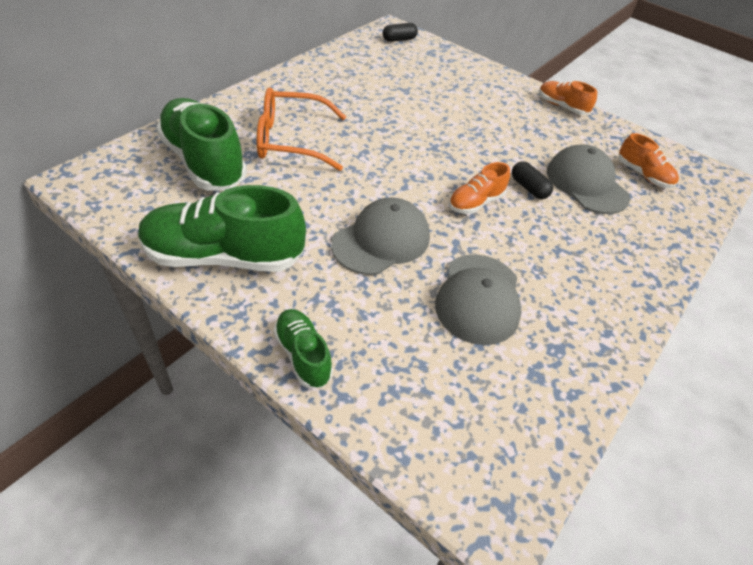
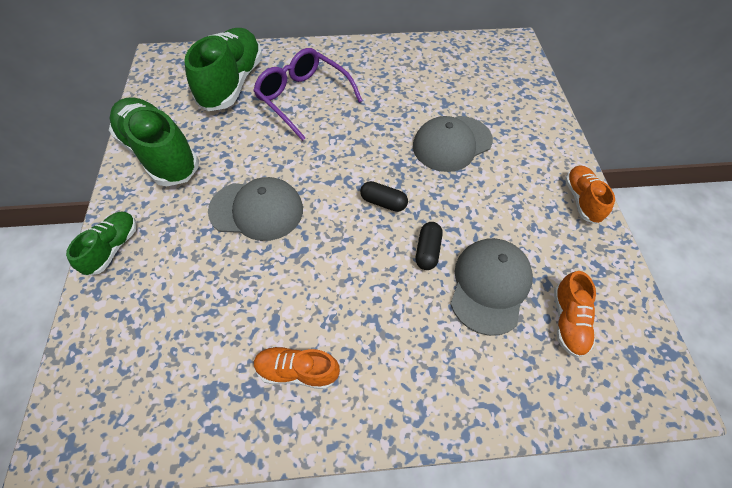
camera: 50 degrees right, 10 degrees up
orange glasses [257,88,346,171] -> purple glasses [253,48,363,141]
black capsule [383,23,418,42] -> black capsule moved to [360,181,408,212]
grey cap [435,254,522,345] -> grey cap moved to [413,116,493,172]
orange shoe [449,162,510,214] -> orange shoe moved to [254,346,340,389]

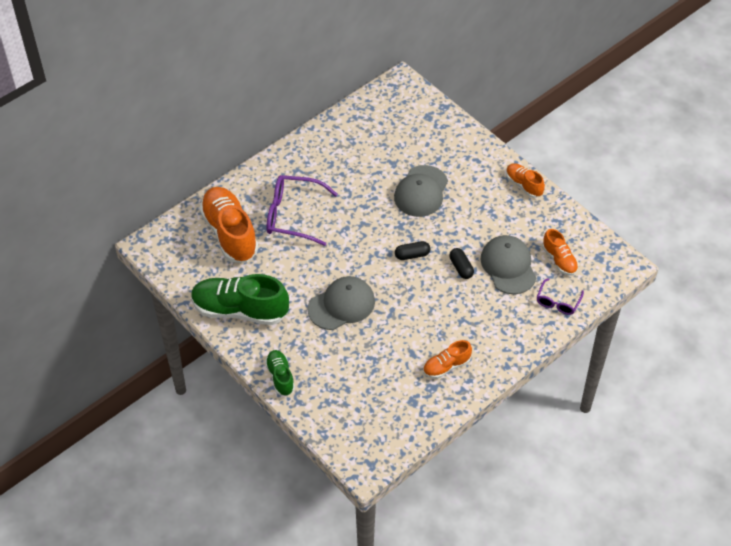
camera: 35 degrees left, 5 degrees down
green shoe [184,28,263,111] -> orange shoe [199,187,258,263]
none -> purple glasses [537,278,584,315]

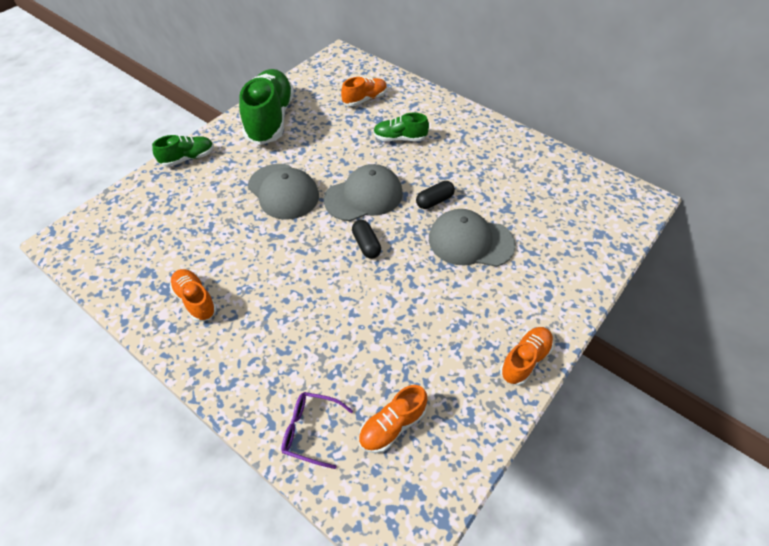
camera: 80 degrees right, 0 degrees up
orange shoe [199,187,258,263] -> orange shoe [341,77,387,106], size x0.52
purple glasses [267,175,338,246] -> green shoe [373,113,429,141]
black capsule [449,248,474,279] -> black capsule moved to [416,181,455,209]
grey cap [481,235,536,294] -> grey cap moved to [324,164,403,221]

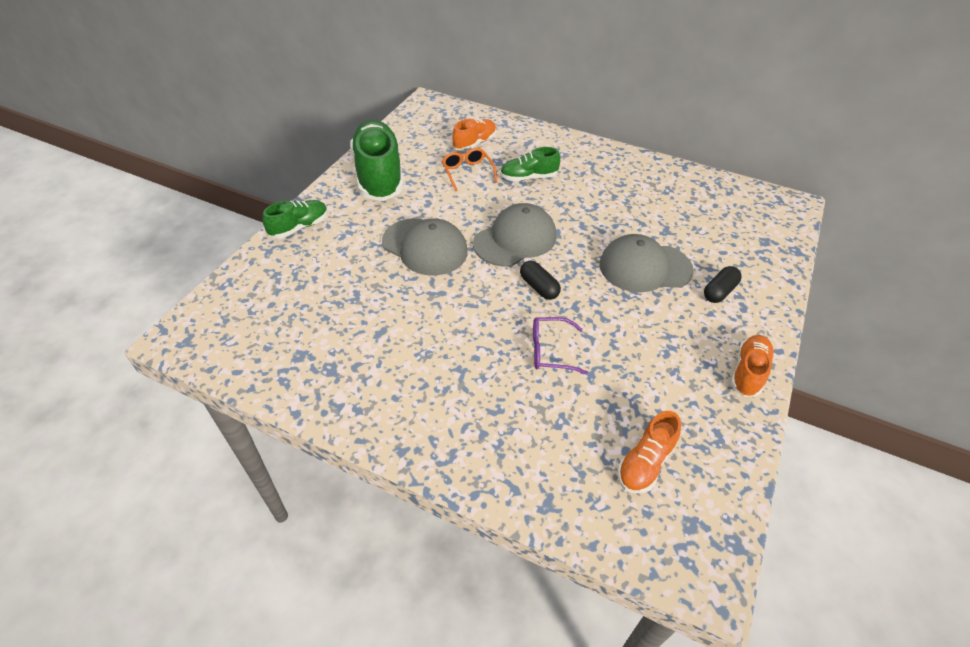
camera: 15 degrees left, 5 degrees down
orange shoe [170,269,217,322] -> none
purple glasses [281,392,353,469] -> purple glasses moved to [533,317,588,375]
black capsule [416,181,455,209] -> black capsule moved to [704,266,742,303]
none -> orange glasses [442,148,498,191]

